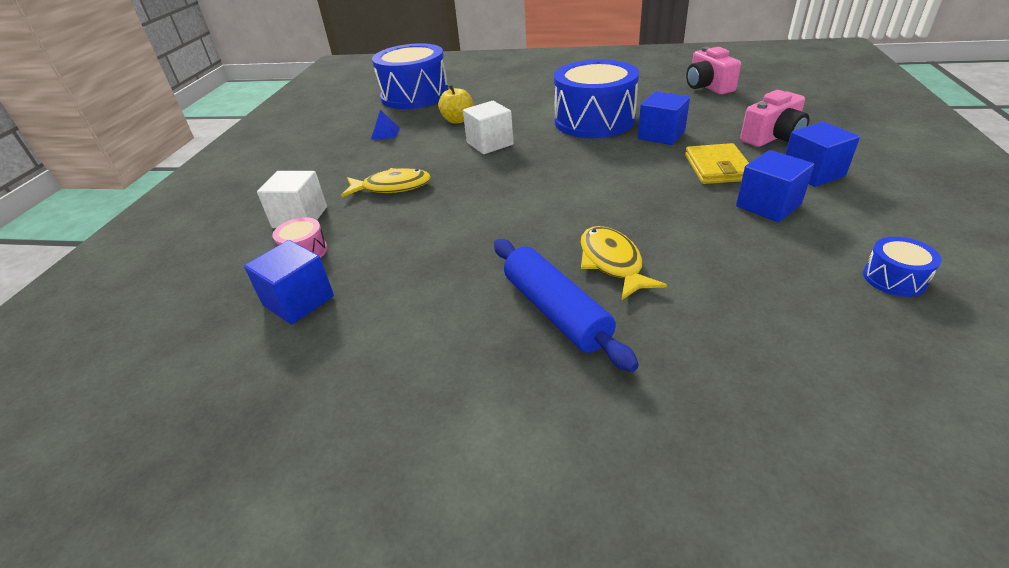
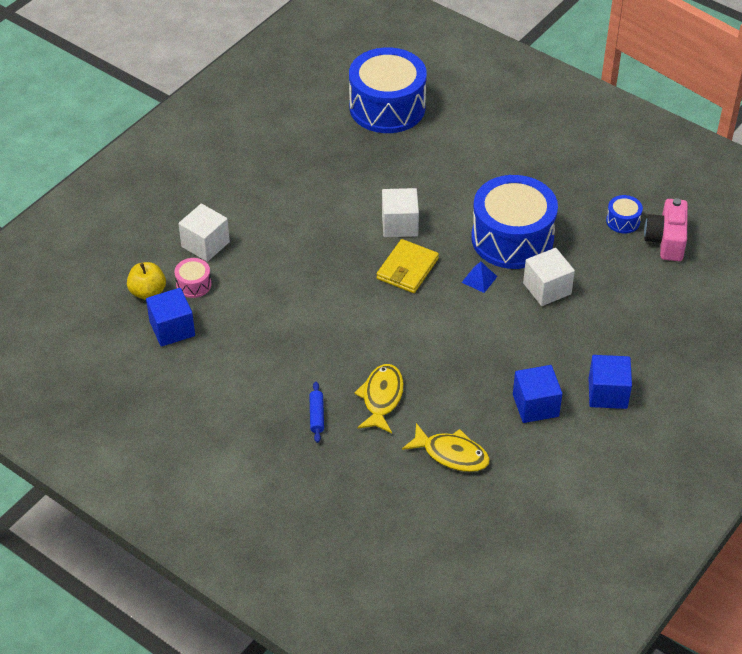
camera: 25 degrees right, 10 degrees up
yellow fish [341,168,431,197] -> yellow fish moved to [402,423,490,472]
blue pyramid [371,110,400,139] -> blue pyramid moved to [461,262,497,293]
yellow apple [438,85,473,124] -> yellow apple moved to [127,262,166,300]
blue rolling pin [494,239,639,372] -> blue rolling pin [309,382,324,443], size x0.48
blue cube [638,92,690,145] -> white cube [523,248,575,306]
yellow wallet [685,143,749,184] -> yellow wallet moved to [377,239,439,293]
pink camera [740,90,809,147] -> none
blue drum [863,237,942,297] -> blue drum moved to [606,195,643,233]

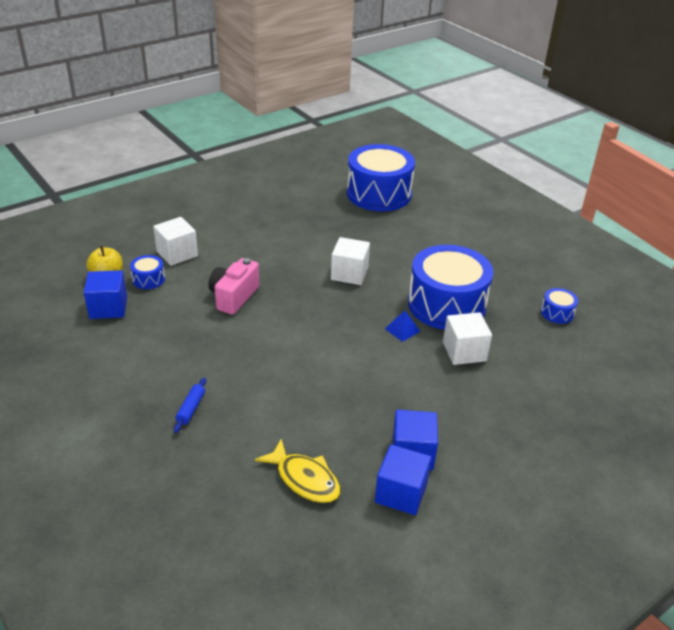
camera: 15 degrees right, 10 degrees down
pink drum [174,258,211,298] -> blue drum [130,255,165,289]
yellow fish [354,364,404,433] -> none
yellow wallet [377,239,439,293] -> none
blue cube [589,355,632,409] -> blue cube moved to [375,444,432,515]
pink camera [644,198,688,261] -> pink camera moved to [208,258,259,314]

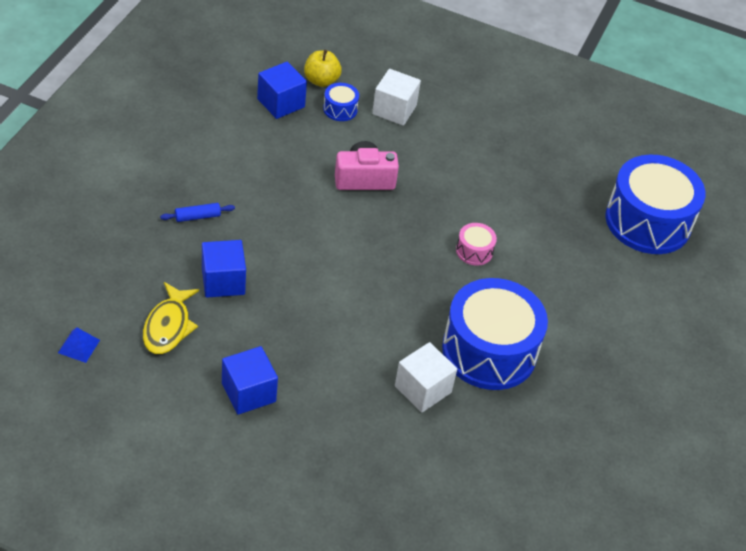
camera: 55 degrees right, 10 degrees up
white cube [331,237,370,285] -> pink drum [456,223,497,266]
blue cube [375,444,432,515] -> blue cube moved to [202,240,246,298]
blue pyramid [385,310,420,342] -> blue pyramid moved to [58,327,100,363]
blue drum [541,288,578,324] -> none

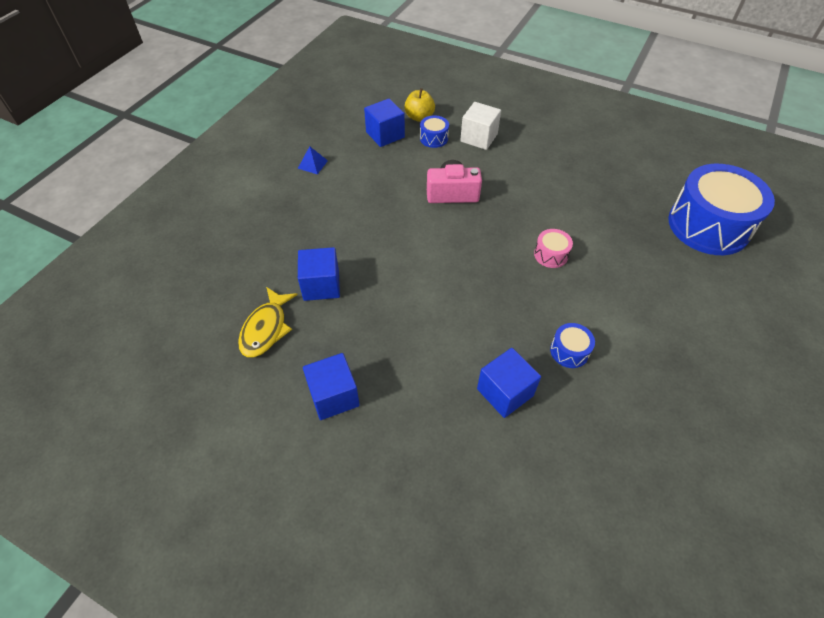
camera: 10 degrees right, 5 degrees up
blue pyramid [58,327,100,363] -> blue pyramid moved to [298,146,328,174]
blue rolling pin [160,203,235,222] -> none
white cube [395,342,457,412] -> blue cube [477,348,541,418]
blue drum [442,278,548,390] -> blue drum [550,323,595,368], size x0.42

